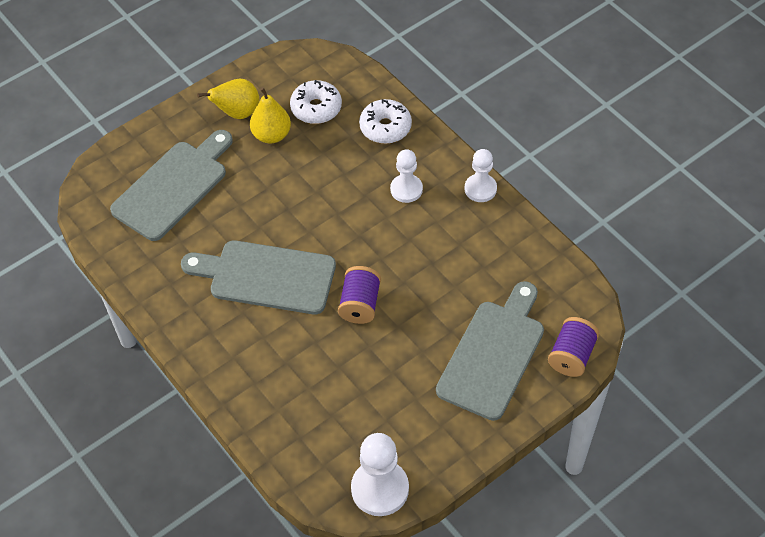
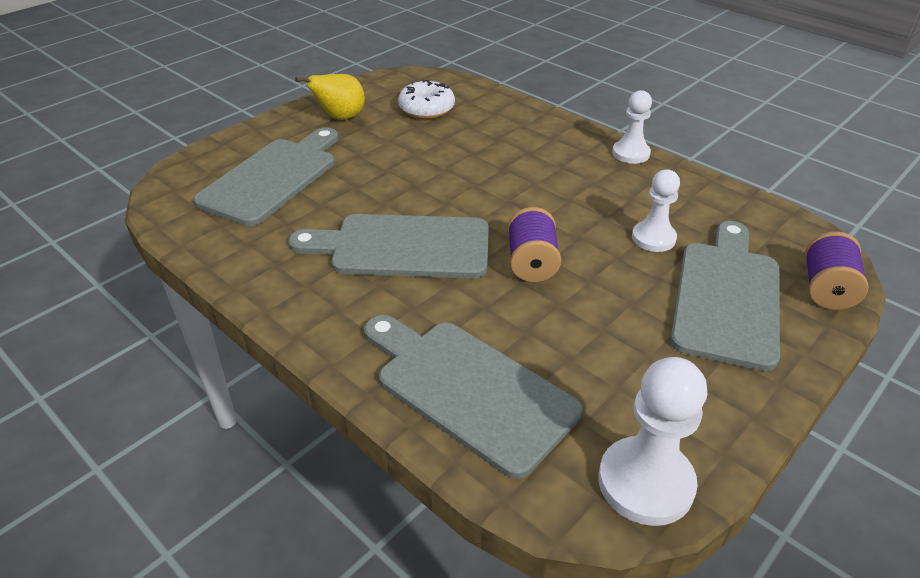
camera: 10 degrees left, 15 degrees down
yellow pear [250,87,291,143] -> none
white donut [359,99,412,144] -> none
white pawn [390,149,423,203] -> white pawn moved to [632,170,680,252]
none -> grey cutting board [364,315,582,479]

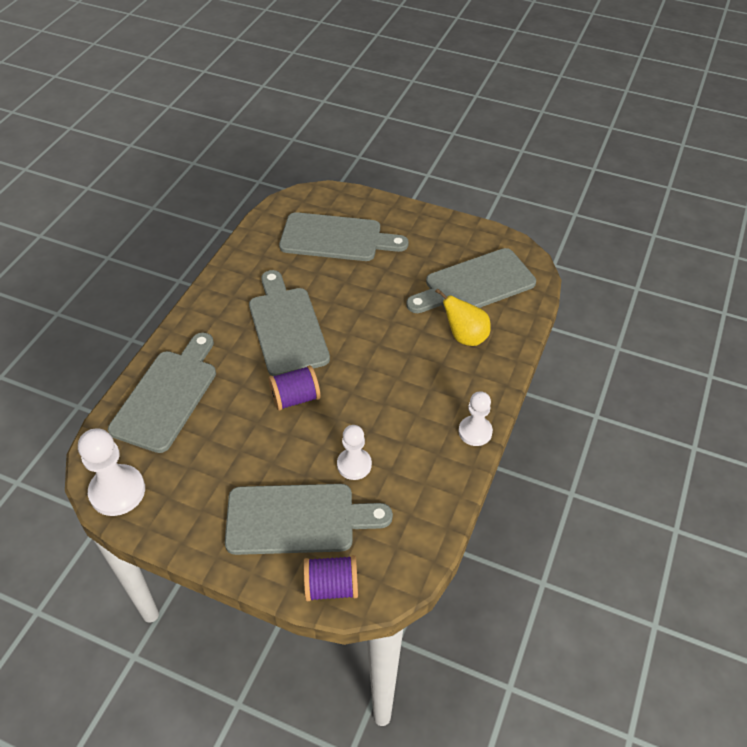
camera: 70 degrees right, 10 degrees up
yellow pear [295,74,365,120] -> yellow pear moved to [435,288,491,346]
white donut [398,79,455,119] -> grey cutting board [406,248,536,313]

